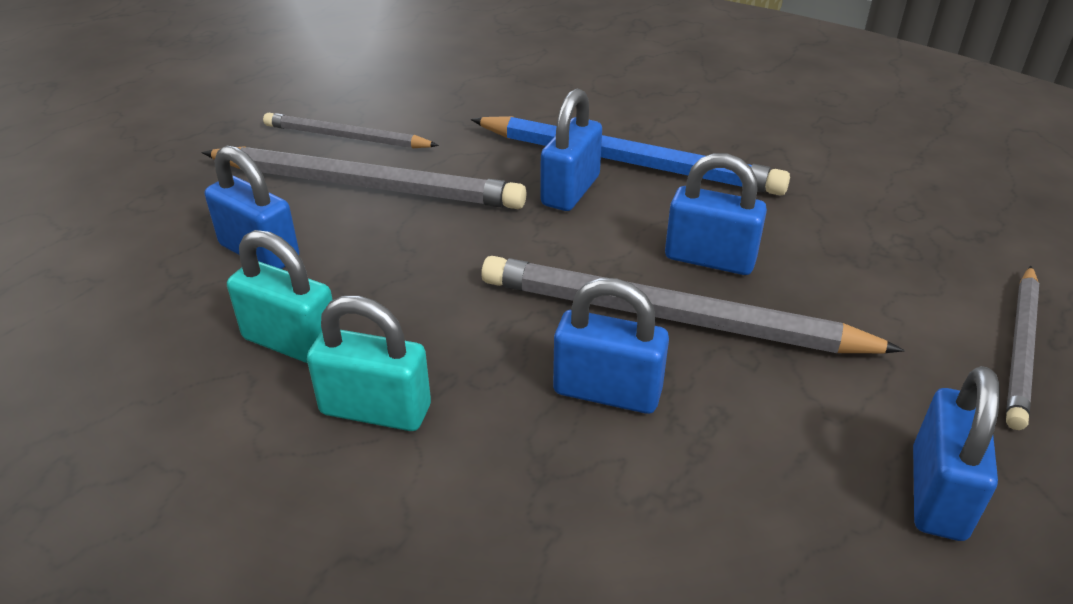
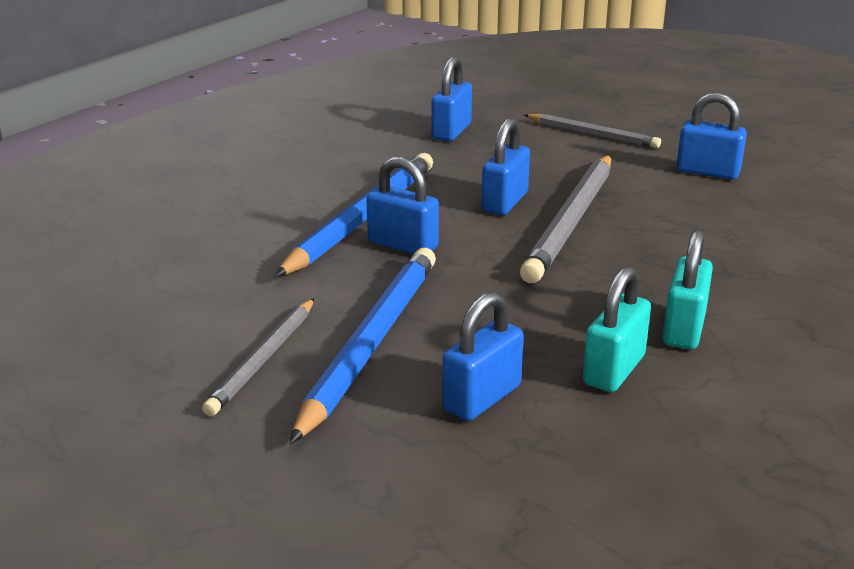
camera: 85 degrees left, 10 degrees down
grey pencil [201,146,527,209] -> blue pencil [290,248,436,444]
blue padlock [553,278,669,414] -> blue padlock moved to [431,57,472,141]

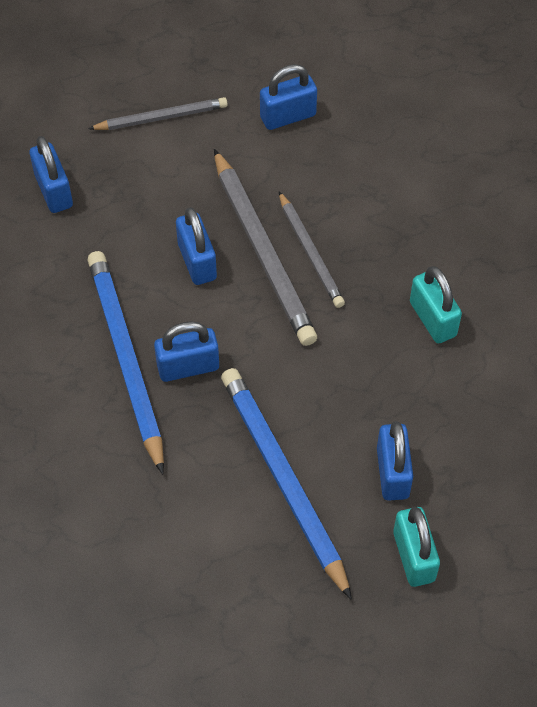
camera: 45 degrees left, 30 degrees up
grey pencil [202,298,315,416] -> grey pencil moved to [279,191,345,308]
turquoise padlock [583,266,651,392] -> turquoise padlock moved to [393,507,440,587]

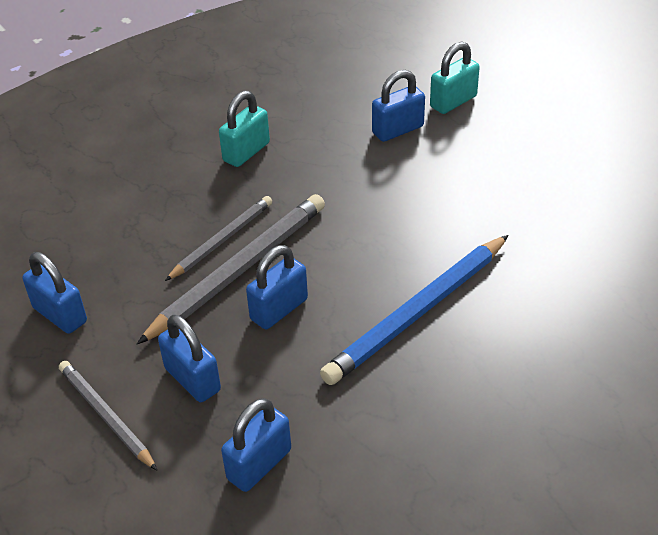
camera: 115 degrees left, 15 degrees down
blue padlock [154,321,219,382] -> blue padlock moved to [158,315,221,402]
blue pencil [221,368,352,600] -> none

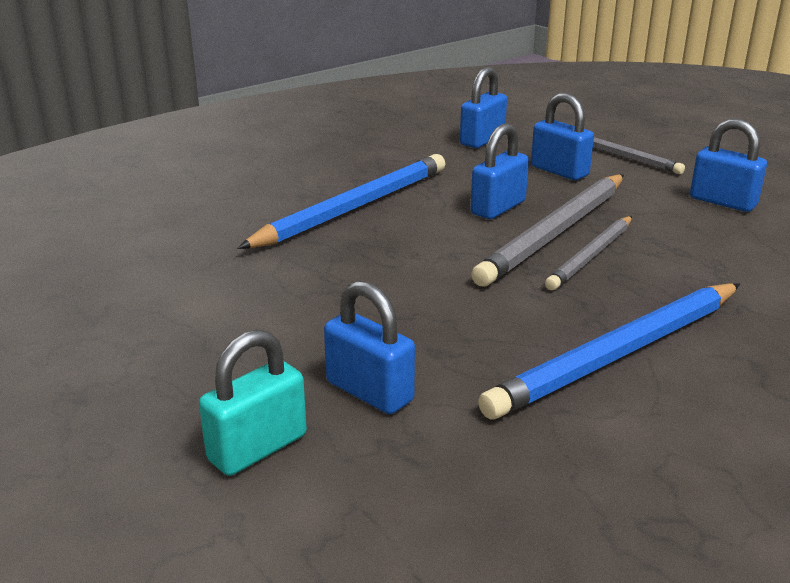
camera: 175 degrees right, 15 degrees down
turquoise padlock [219,91,270,167] -> blue pencil [478,283,740,420]
blue padlock [372,70,425,142] -> blue padlock turned 75 degrees clockwise [324,281,415,414]

